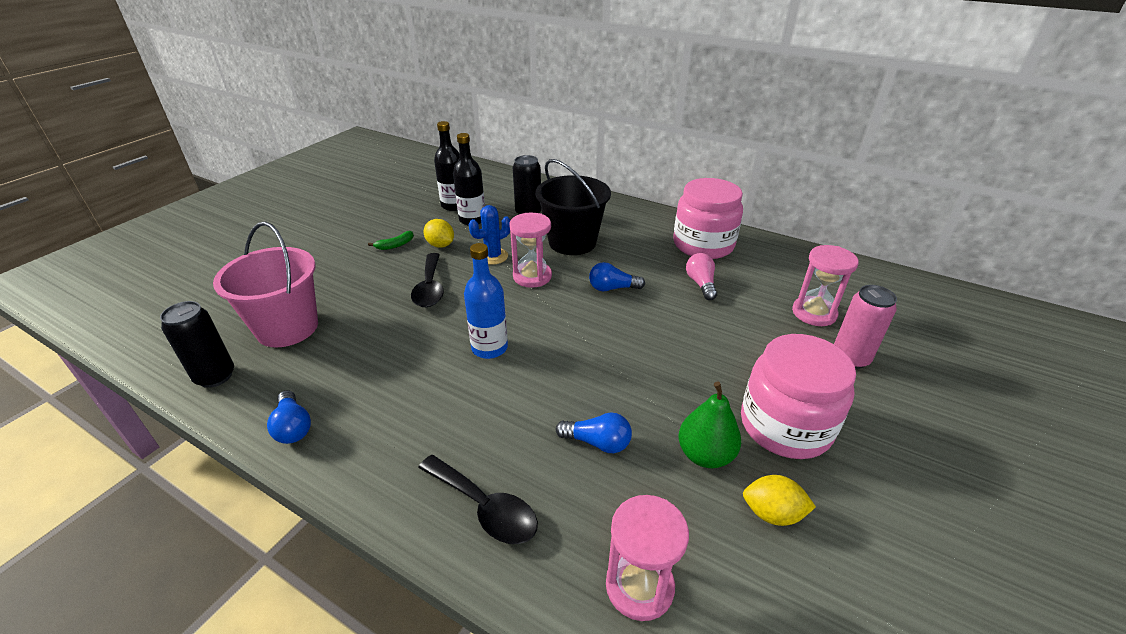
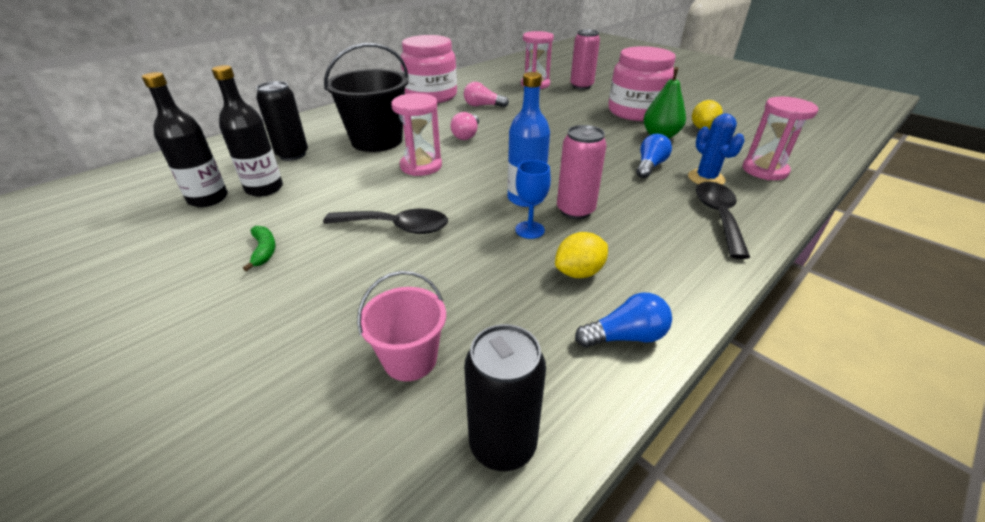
camera: 75 degrees left, 0 degrees up
pink bucket [213,222,318,347] -> pink bucket [357,271,446,381], size x0.56
black spoon [418,455,538,544] -> black spoon turned 45 degrees counterclockwise [696,182,750,259]
yellow lemon [424,219,454,248] -> yellow lemon moved to [555,232,608,278]
blue cactus [469,205,511,265] -> blue cactus moved to [688,114,745,185]
blue light bulb [589,262,645,291] -> pink light bulb [450,112,479,140]
none -> blue goblet [515,160,551,239]
none -> pink can [557,125,607,219]

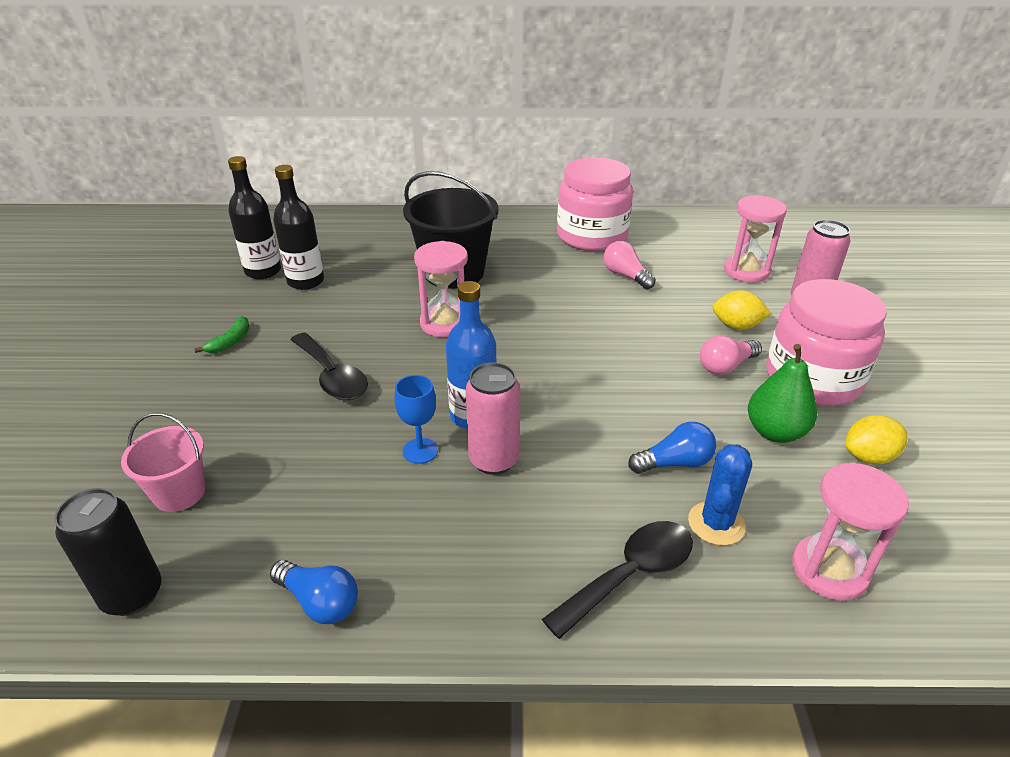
camera: 45 degrees right, 0 degrees up
black can [256,81,308,161] -> none
pink light bulb [450,112,479,140] -> pink light bulb moved to [700,335,762,375]
yellow lemon [555,232,608,278] -> yellow lemon moved to [713,290,771,330]

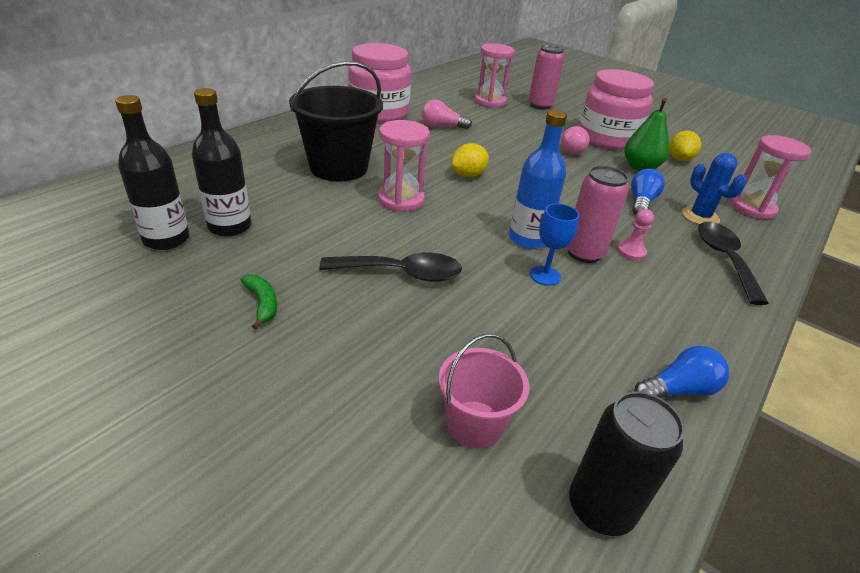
camera: 55 degrees left, 0 degrees up
yellow lemon [713,290,771,330] -> yellow lemon moved to [451,143,489,177]
none -> pink pawn [617,209,654,260]

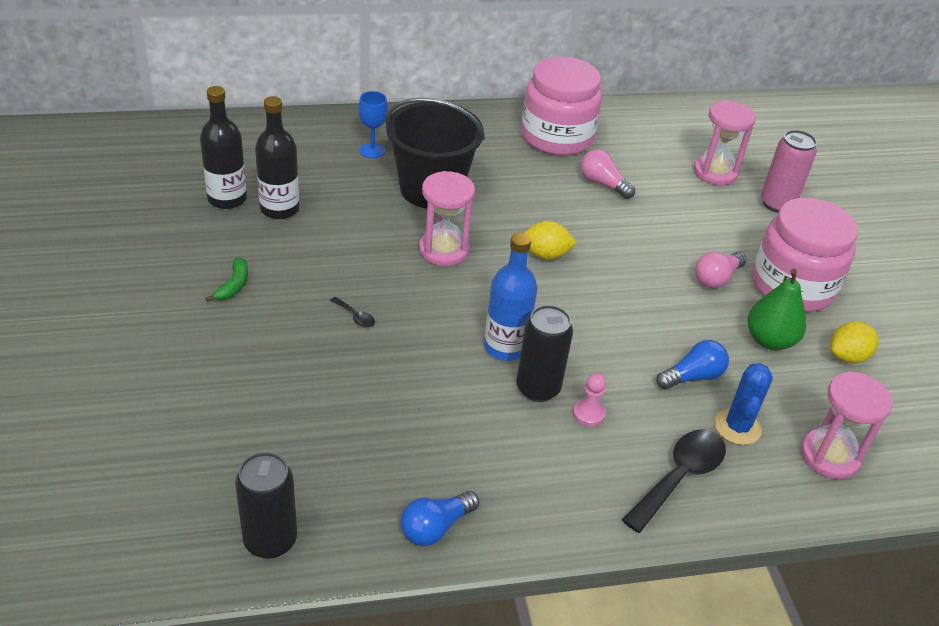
camera: 40 degrees right, 5 degrees up
black spoon [320,253,462,282] -> black spoon [330,297,375,328], size x0.43
pink bucket [439,334,529,448] -> none
blue goblet [530,204,579,286] -> blue goblet moved to [358,91,388,158]
pink can [566,166,629,263] -> black can [516,305,573,402]
blue light bulb [634,346,729,399] -> blue light bulb turned 120 degrees clockwise [401,491,479,546]

